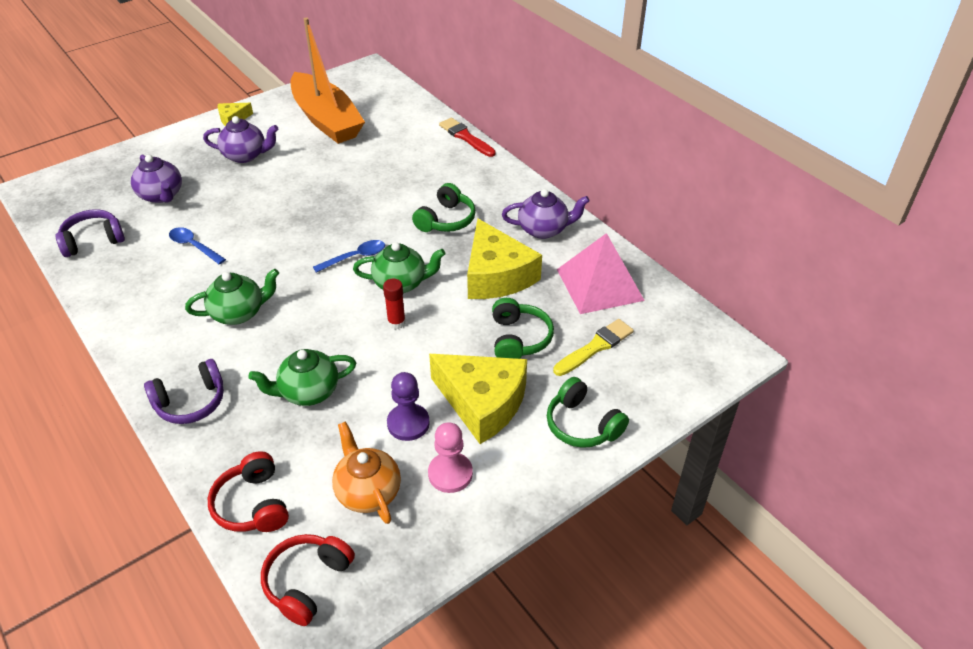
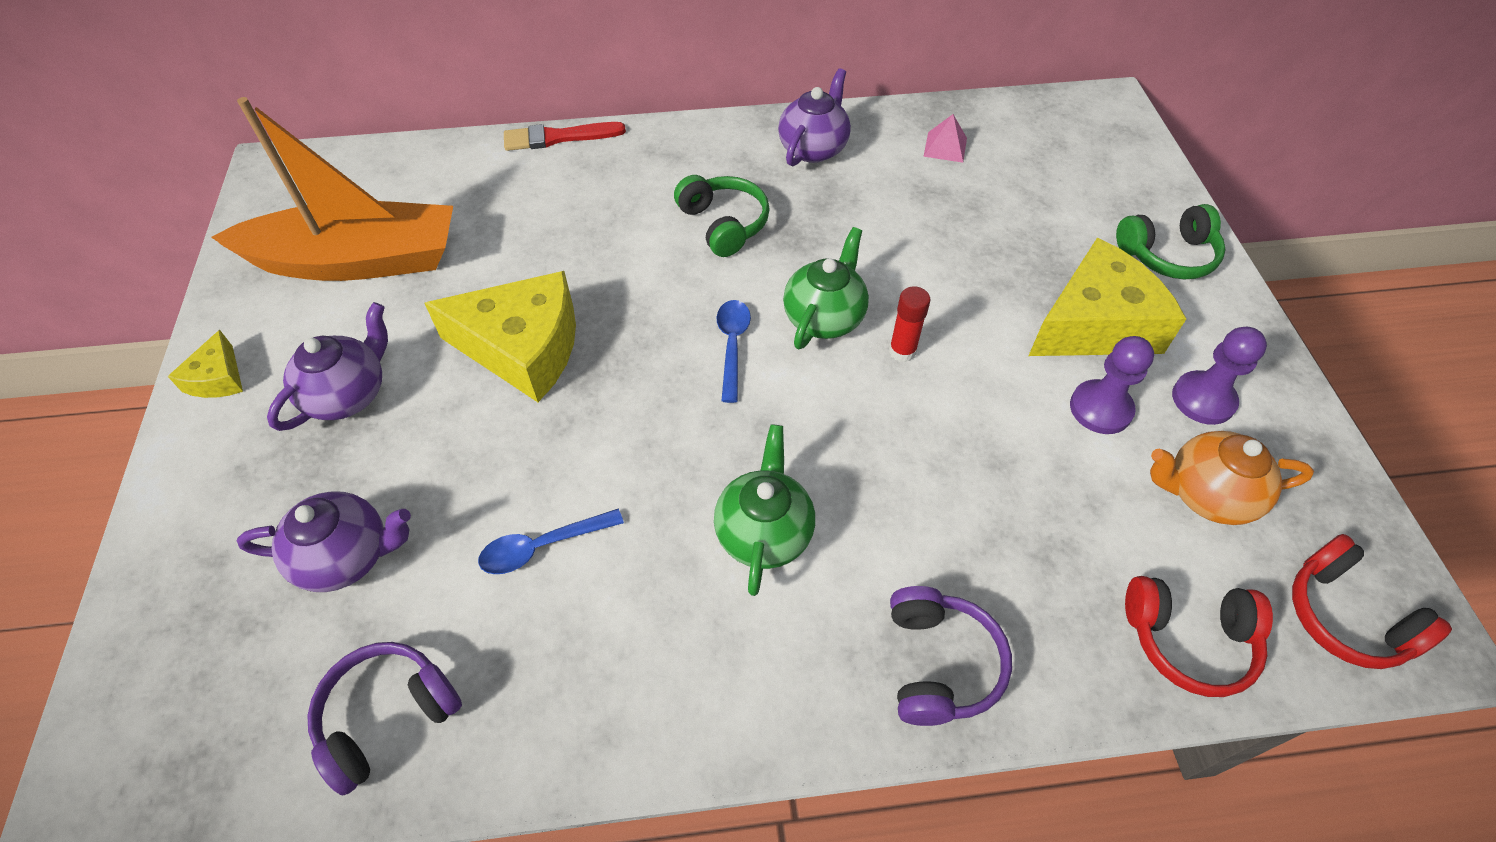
camera: 60 degrees left, 10 degrees up
purple headphones [56,209,125,257] -> purple headphones turned 45 degrees clockwise [307,642,462,796]
green teapot [248,349,356,406] -> none
pink pawn [428,422,473,493] -> purple pawn [1172,327,1267,425]
yellow cheese [467,219,542,299] -> yellow cheese moved to [424,271,576,402]
green headphones [492,298,554,359] -> none
yellow brush [553,319,634,376] -> none
pink pyramid [557,233,645,314] -> pink pyramid [923,114,967,163], size x0.44

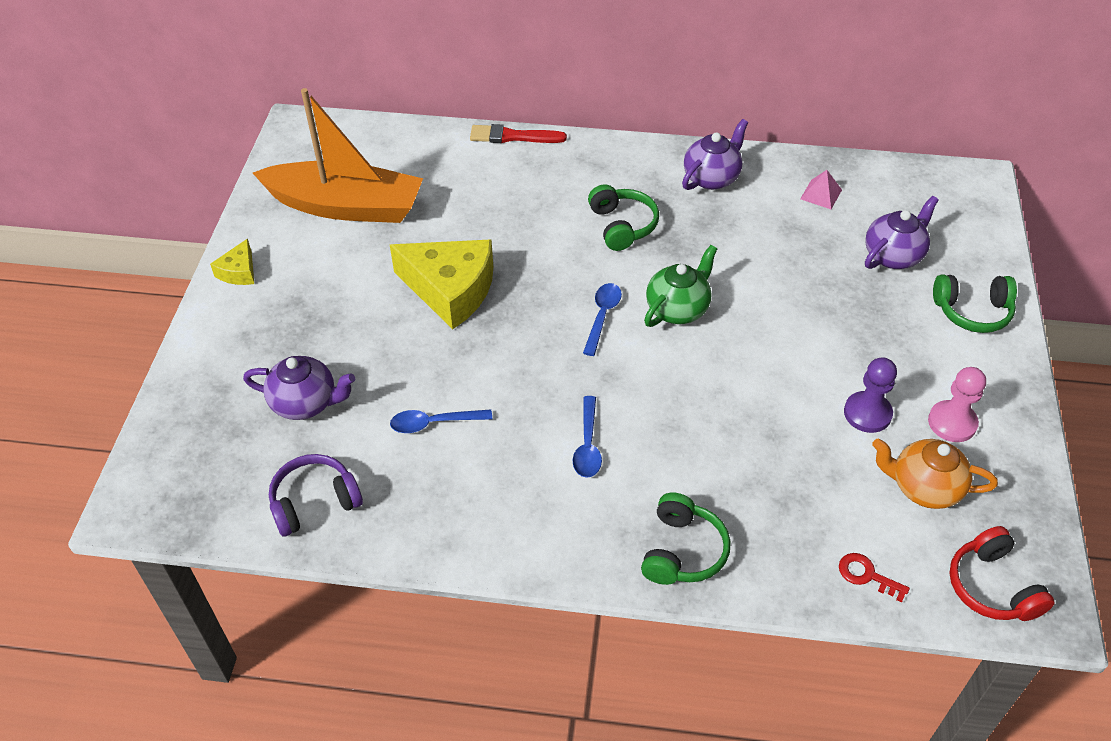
camera: 15 degrees right, 5 degrees down
purple teapot [267,302,388,431] -> purple teapot moved to [865,196,939,269]
green teapot [714,424,815,596] -> blue spoon [573,396,602,478]
red glue stick [889,286,930,362] -> none
purple headphones [890,586,1012,726] -> green headphones [641,493,731,585]
yellow cheese [1028,238,1186,356] -> none
red headphones [1125,576,1273,697] -> red key [839,553,910,602]
purple pawn [1172,327,1267,425] -> pink pawn [928,367,986,442]

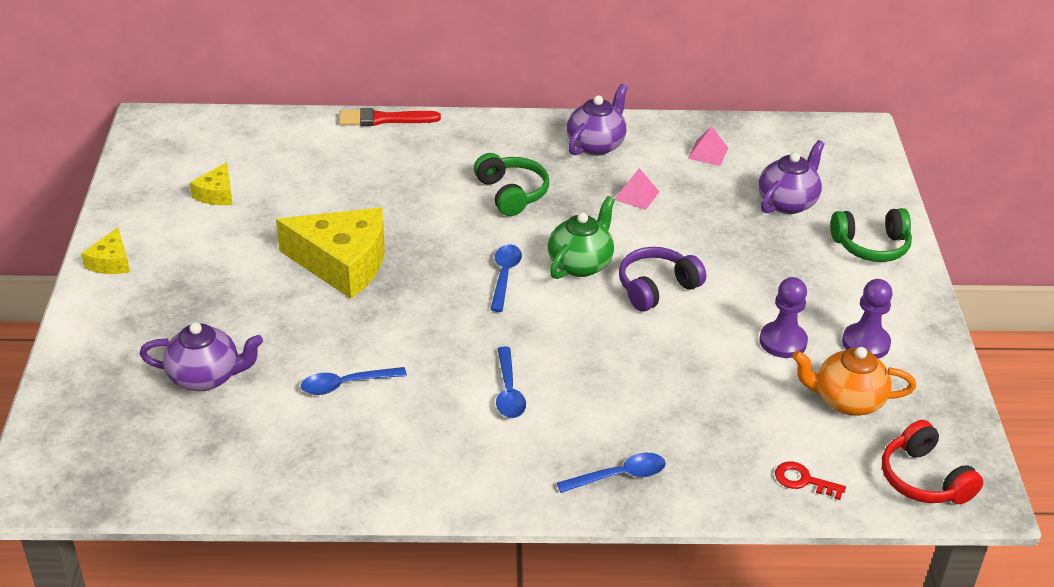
camera: 10 degrees left, 10 degrees down
orange boat [253,88,423,223] -> yellow cheese [190,162,233,205]
purple headphones [269,454,363,536] -> purple headphones moved to [619,247,706,311]
green headphones [641,493,731,585] -> blue spoon [557,453,666,493]
pink pawn [928,367,986,442] -> purple pawn [842,279,893,359]
none -> pink pyramid [615,168,659,210]

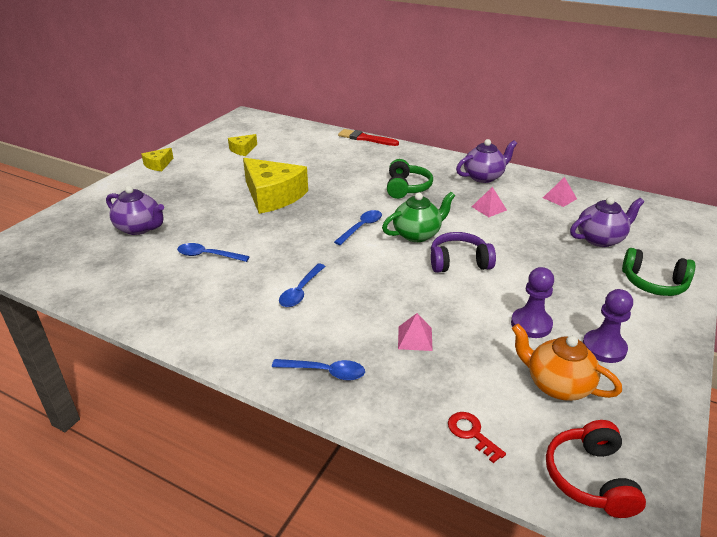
camera: 30 degrees right, 5 degrees down
none -> pink pyramid [398,313,433,351]

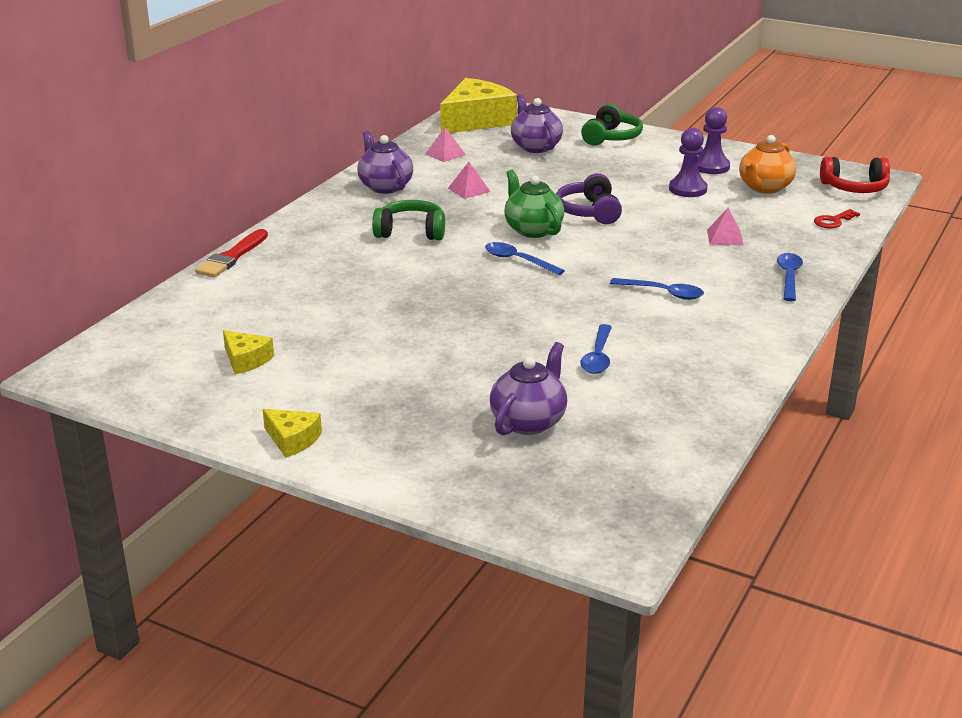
camera: 90 degrees left, 5 degrees down
yellow cheese [243,158,308,214] -> yellow cheese moved to [440,78,517,133]

